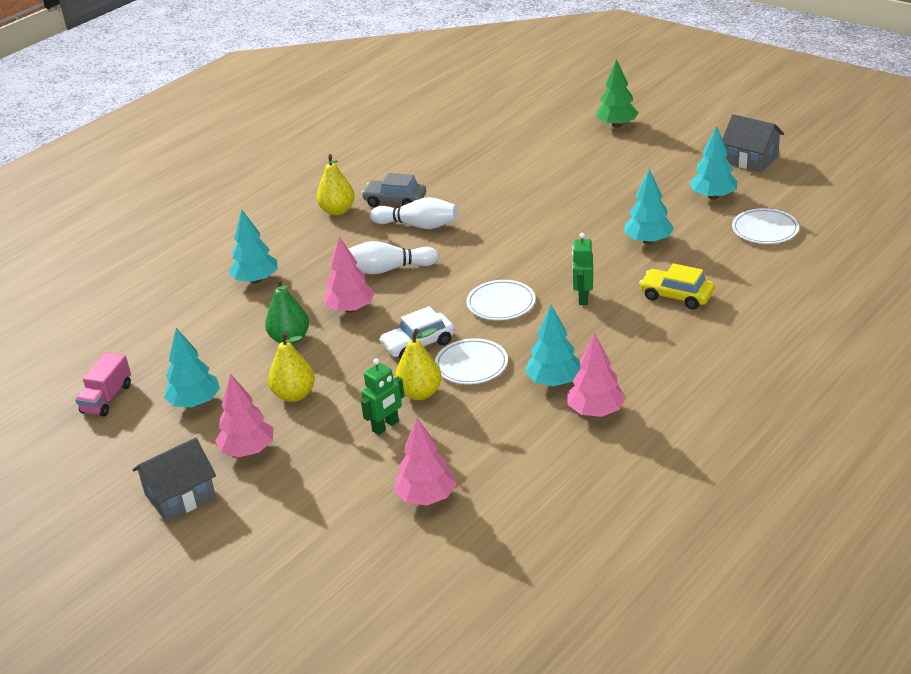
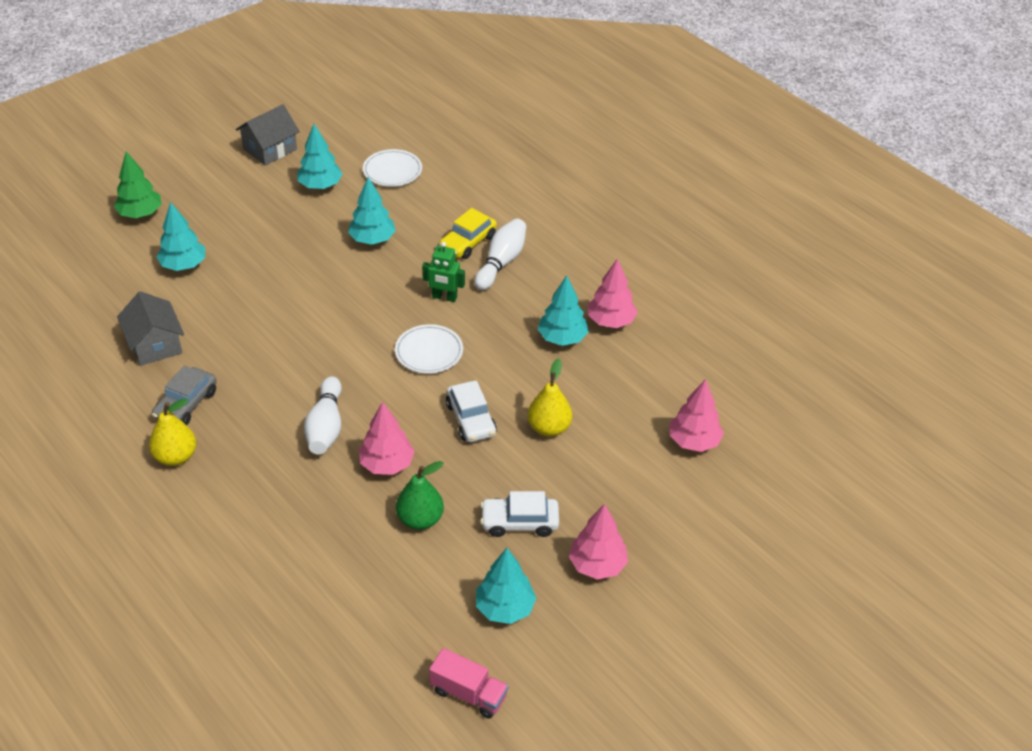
camera: 85 degrees left, 10 degrees up
grey house [132,437,216,522] -> grey house moved to [117,291,184,366]
turquoise tree [228,210,278,284] -> turquoise tree moved to [156,202,205,271]
yellow pear [268,332,315,402] -> white car [480,491,559,537]
green robot [361,358,404,435] -> none
white bowling pin [370,197,458,229] -> white bowling pin moved to [474,218,526,290]
white plate [435,338,508,384] -> none

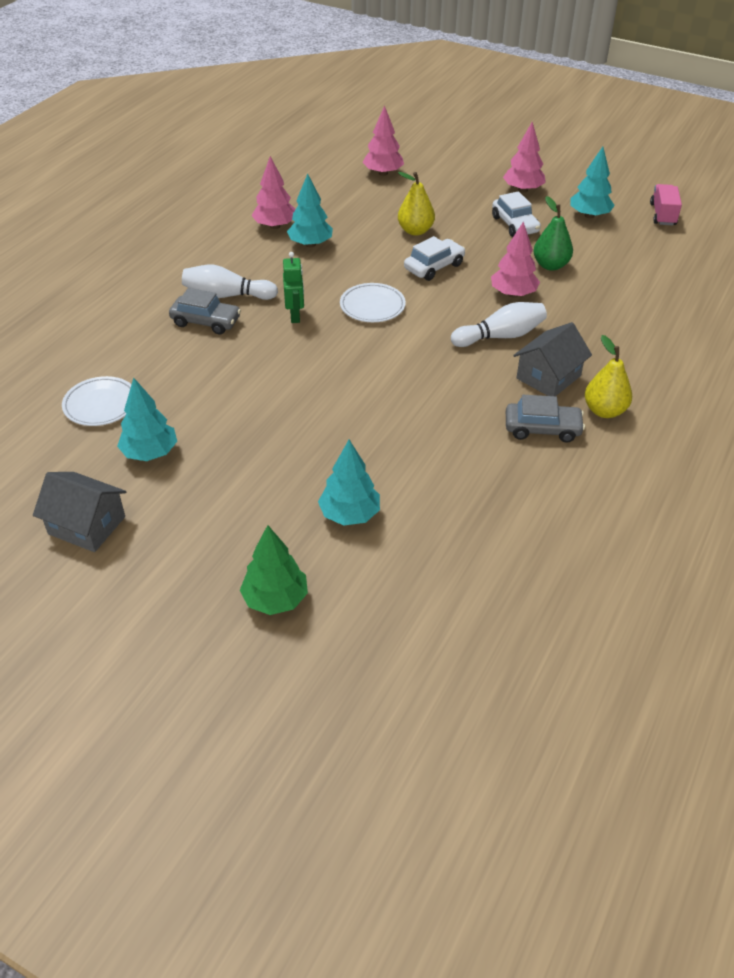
camera: 110 degrees left, 0 degrees up
grey house [117,291,184,366] -> grey house moved to [513,322,592,396]
turquoise tree [348,177,396,245] -> none
yellow car [439,208,497,259] -> grey car [169,288,241,335]

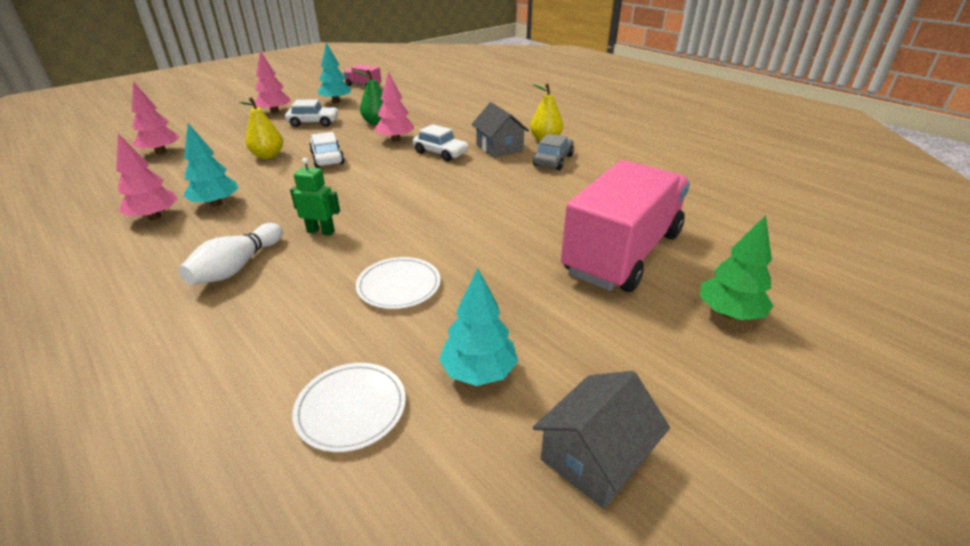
camera: 70 degrees left, 10 degrees down
grey car [169,288,241,335] -> none
turquoise tree [318,440,380,526] -> pink truck [561,160,690,292]
white plate [340,283,406,322] -> white plate moved to [356,257,441,309]
white bowling pin [451,302,547,347] -> white car [413,124,469,161]

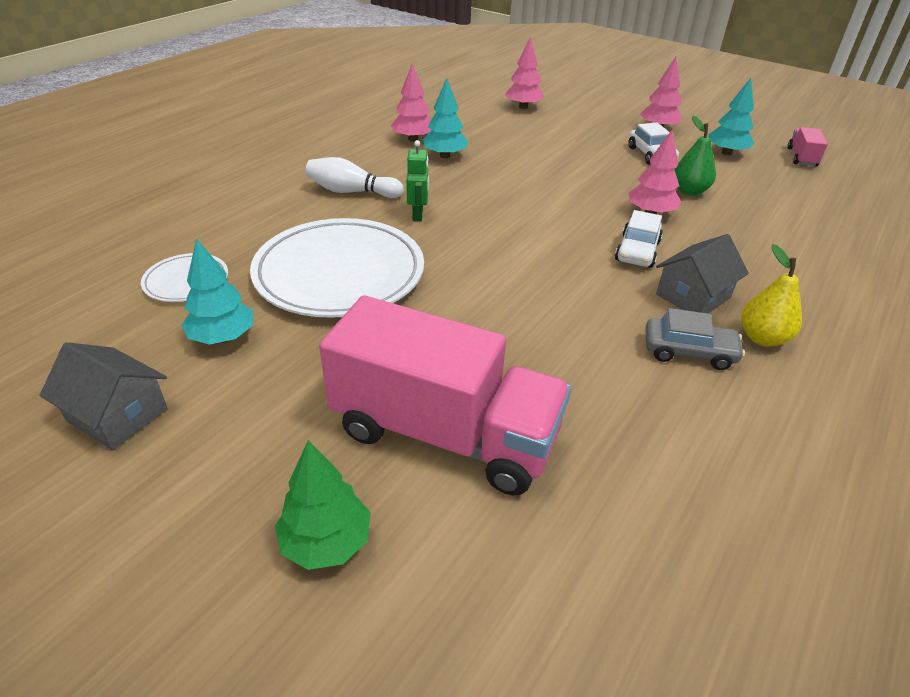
camera: 75 degrees right, 5 degrees up
yellow pear [239,97,283,159] -> none
white car [309,132,345,168] -> none
white plate [356,257,441,309] -> white plate [250,218,424,318], size x2.11

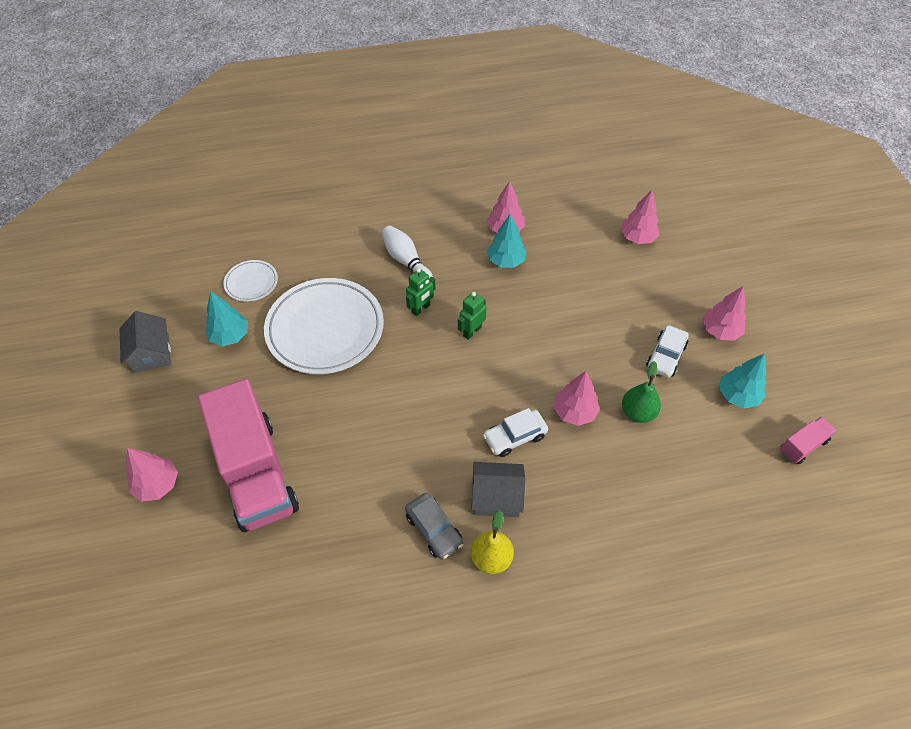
camera: 45 degrees right, 15 degrees up
green tree [275,441,371,570] -> pink tree [126,448,178,502]
none -> green robot [458,292,487,340]

